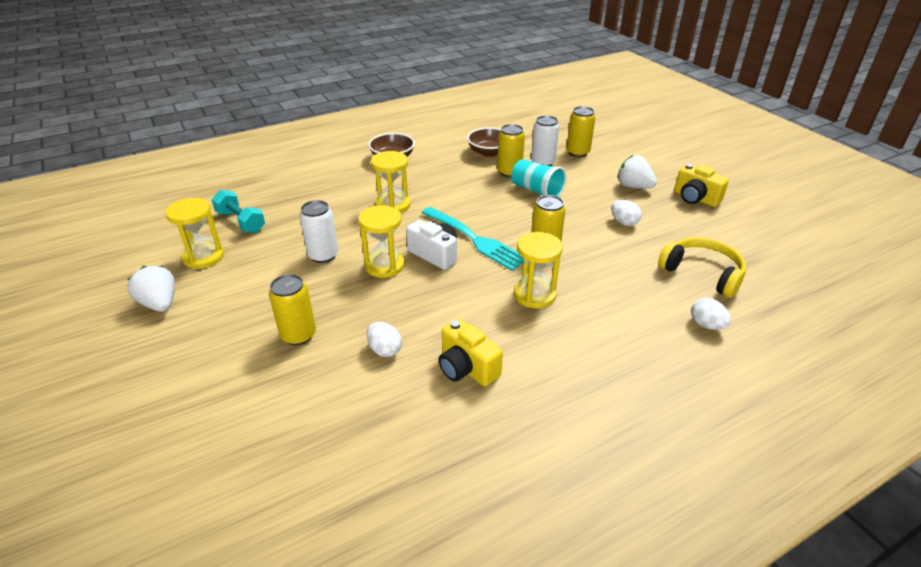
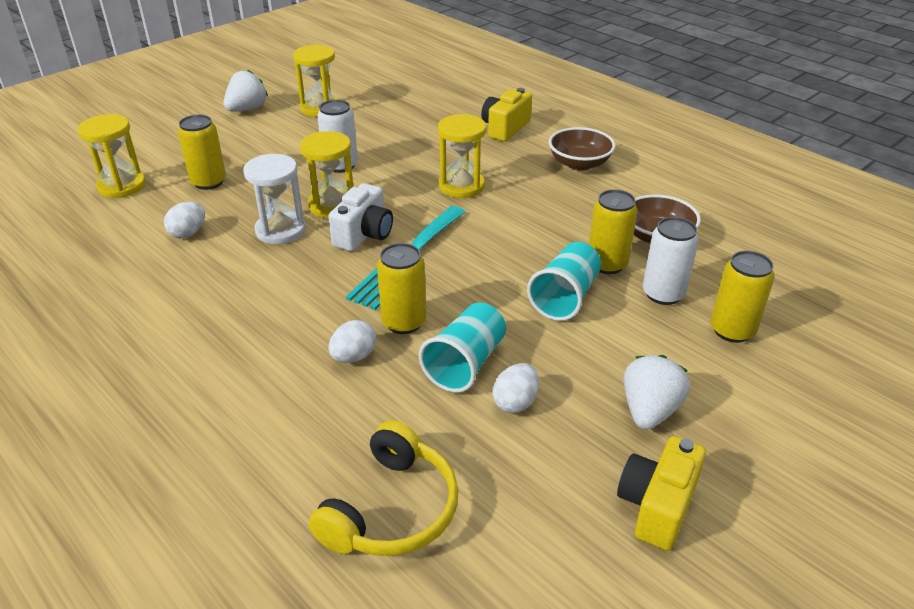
camera: 75 degrees right, 0 degrees up
turquoise dumbbell [212,190,265,233] -> none
yellow camera [438,319,503,387] -> yellow camera moved to [481,88,532,141]
yellow hourglass [514,232,563,309] -> yellow hourglass moved to [78,114,146,198]
white egg [691,298,731,330] -> white egg moved to [328,320,376,363]
none -> white hourglass [243,154,306,244]
none -> turquoise cup [419,302,506,393]

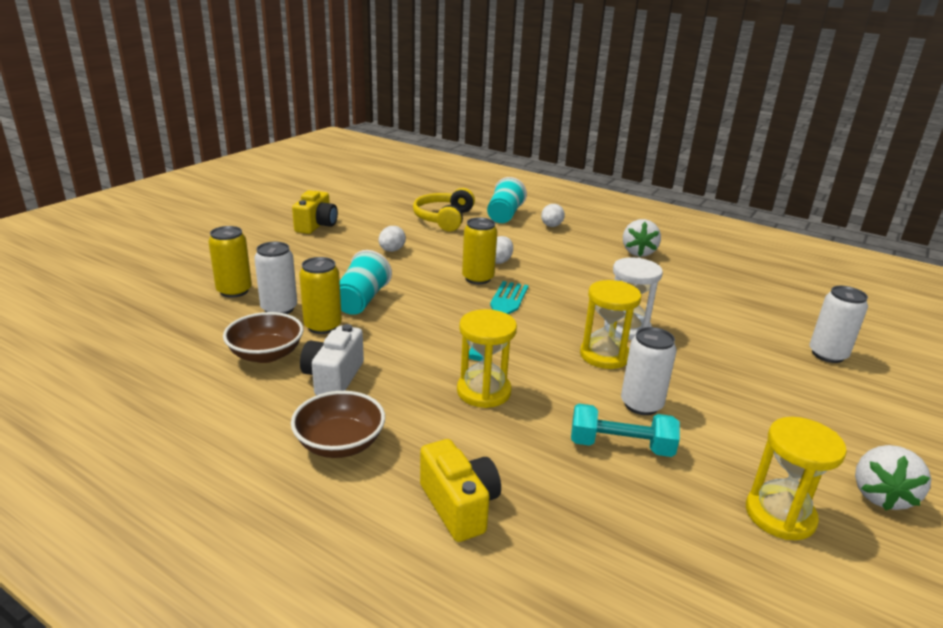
camera: 165 degrees right, 10 degrees down
yellow hourglass [78,114,146,198] -> white can [810,286,868,363]
white egg [164,202,205,238] -> white egg moved to [541,204,565,227]
yellow can [178,115,226,190] -> none
white camera [328,183,393,251] -> white camera moved to [300,324,364,396]
turquoise cup [419,302,506,393] -> turquoise cup moved to [487,177,527,223]
yellow camera [481,88,532,141] -> yellow camera turned 45 degrees counterclockwise [420,439,501,542]
white strawberry [624,355,690,430] -> white strawberry moved to [623,219,661,257]
none -> turquoise dumbbell [571,404,680,457]

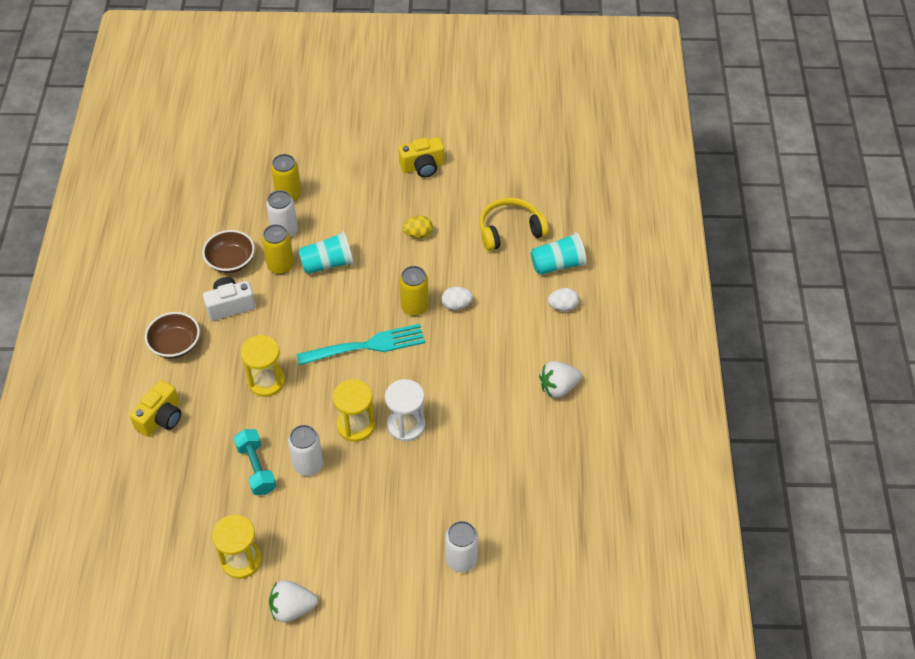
camera: 60 degrees right, 25 degrees up
white egg [379,226,406,252] -> yellow egg [403,216,433,238]

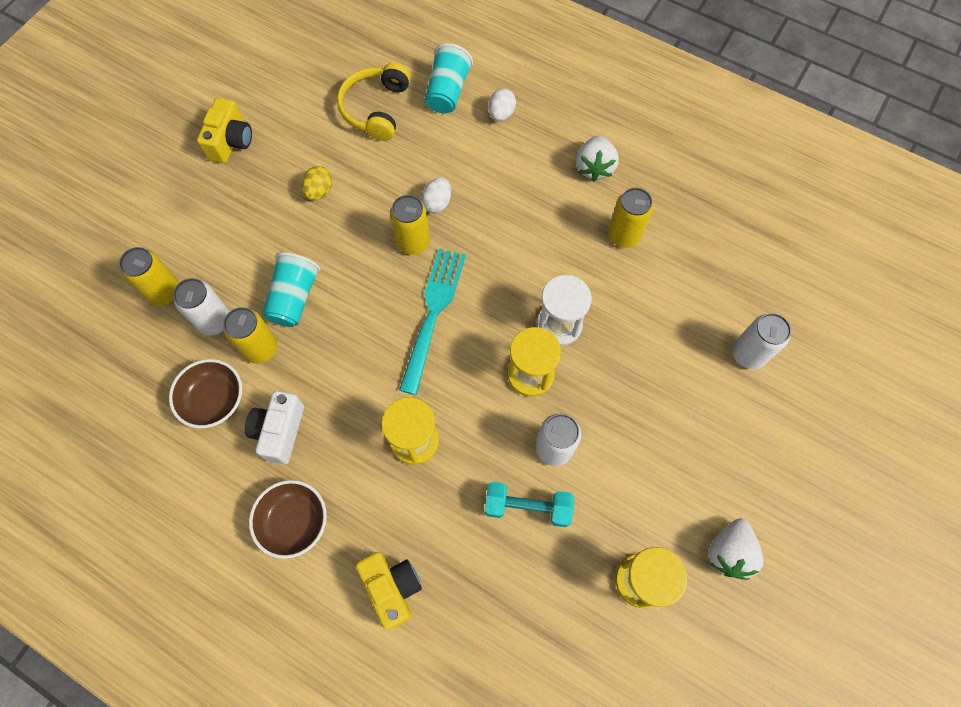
camera: 60 degrees left, 15 degrees up
none -> yellow can [608,188,653,248]

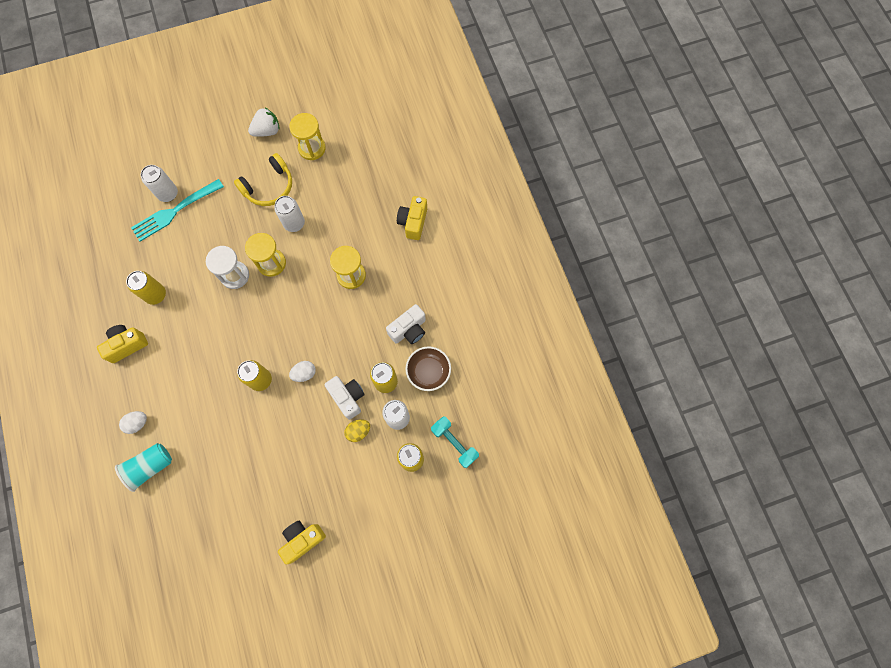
camera: 140 degrees left, 5 degrees up
brown bowl [249,480,327,559] -> none
turquoise cup [262,252,320,327] -> white camera [324,376,365,420]
yellow egg [302,166,332,201] -> yellow egg moved to [344,419,370,442]
yellow headphones [337,63,411,141] -> yellow headphones moved to [234,153,292,206]
turquoise fork [399,248,466,395] -> turquoise fork moved to [131,179,224,242]
white egg [421,177,451,213] -> white egg moved to [289,361,316,382]
turquoise dumbbell [485,482,574,527] -> turquoise dumbbell moved to [431,416,479,468]
white strawberry [576,135,619,181] -> yellow camera [97,325,148,363]

